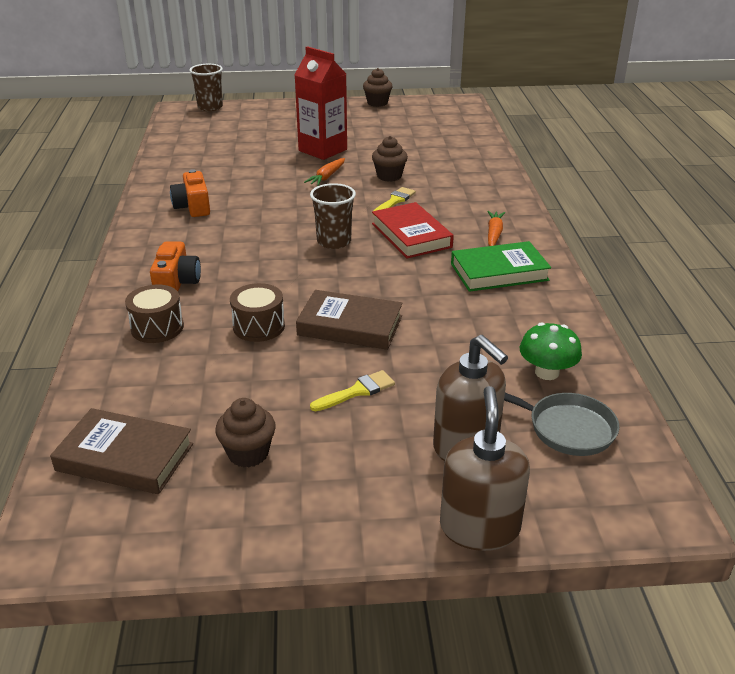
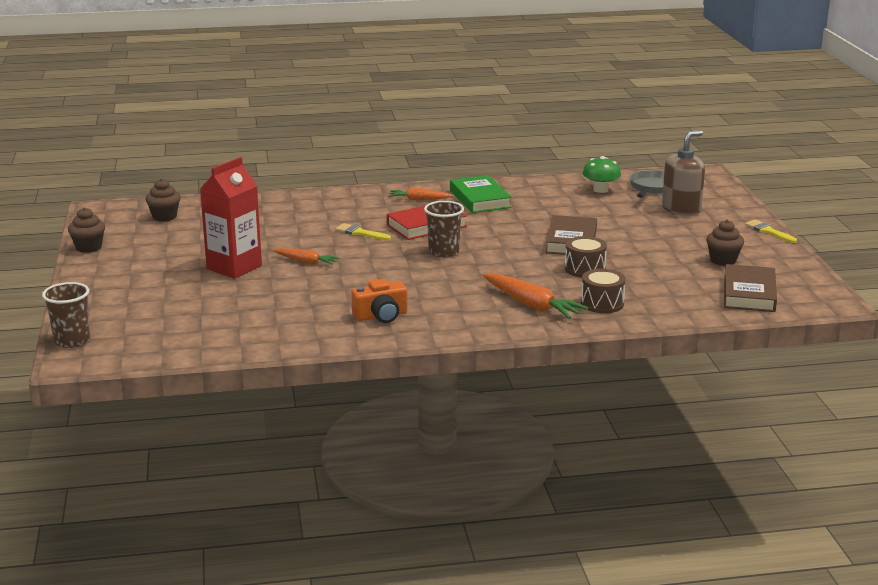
camera: 95 degrees left, 10 degrees down
orange camera [150,241,201,291] -> orange carrot [482,273,589,319]
yellow brush [310,370,395,411] -> yellow brush moved to [745,220,797,243]
brown cupcake [372,136,408,182] -> brown cupcake moved to [146,178,181,222]
brown soap dispenser [440,386,530,551] -> none

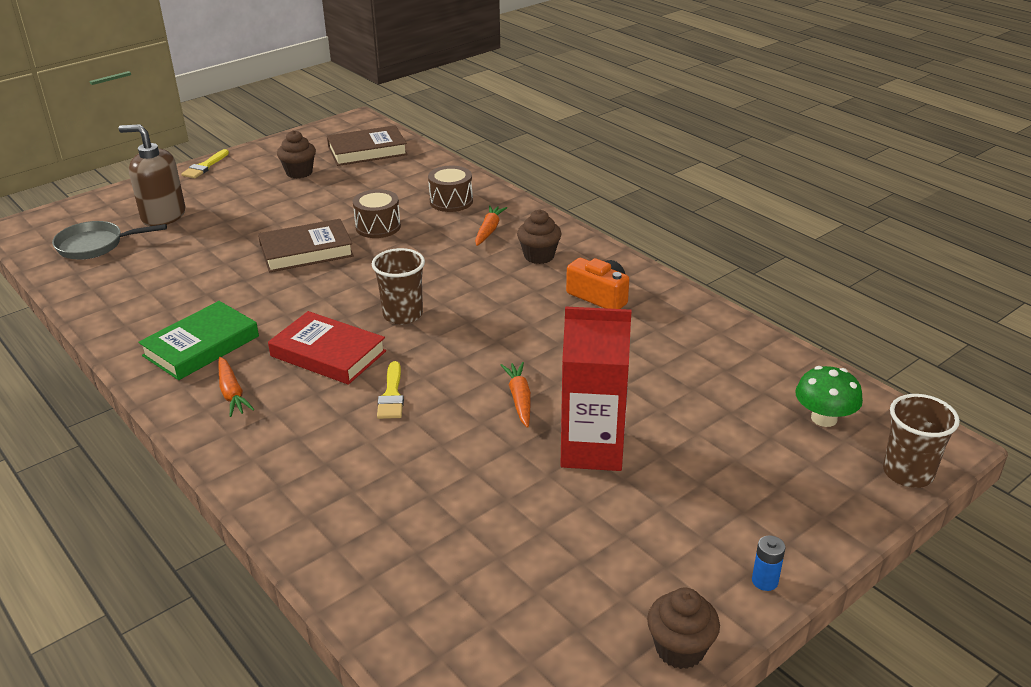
camera: 120 degrees left, 10 degrees up
brown cupcake [146,178,181,222] -> brown cupcake moved to [517,209,562,264]
orange carrot [482,273,589,319] -> orange carrot [475,205,507,246], size x0.60
green mushroom [583,156,621,193] -> green mushroom moved to [795,366,863,427]
none -> blue battery [752,536,786,591]

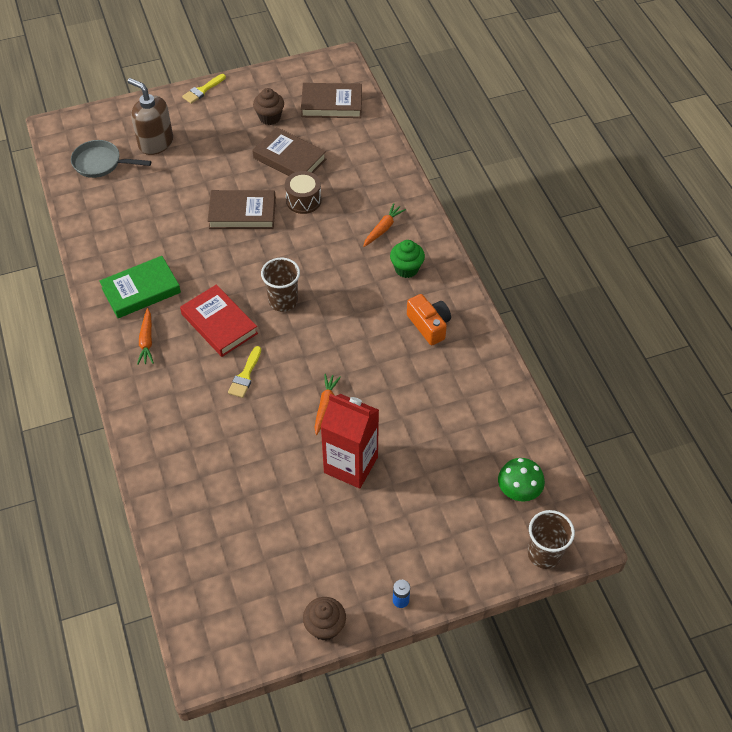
camera: 20 degrees right, 20 degrees up
brown drum [428,166,473,212] -> none
brown cupcake [517,209,562,264] -> green cupcake [390,240,425,278]
none -> brown book [253,127,326,176]

